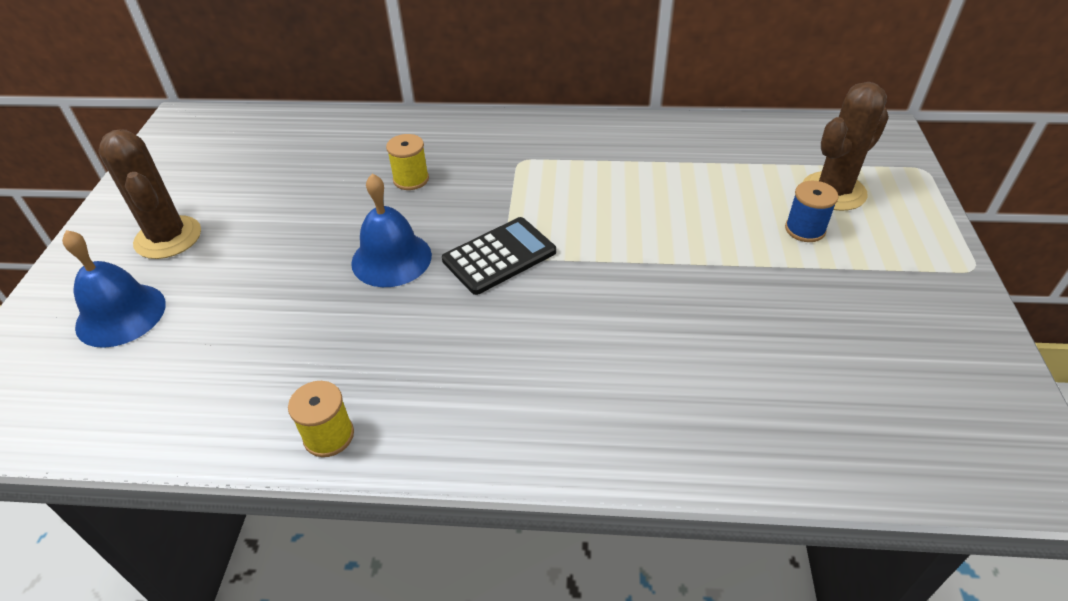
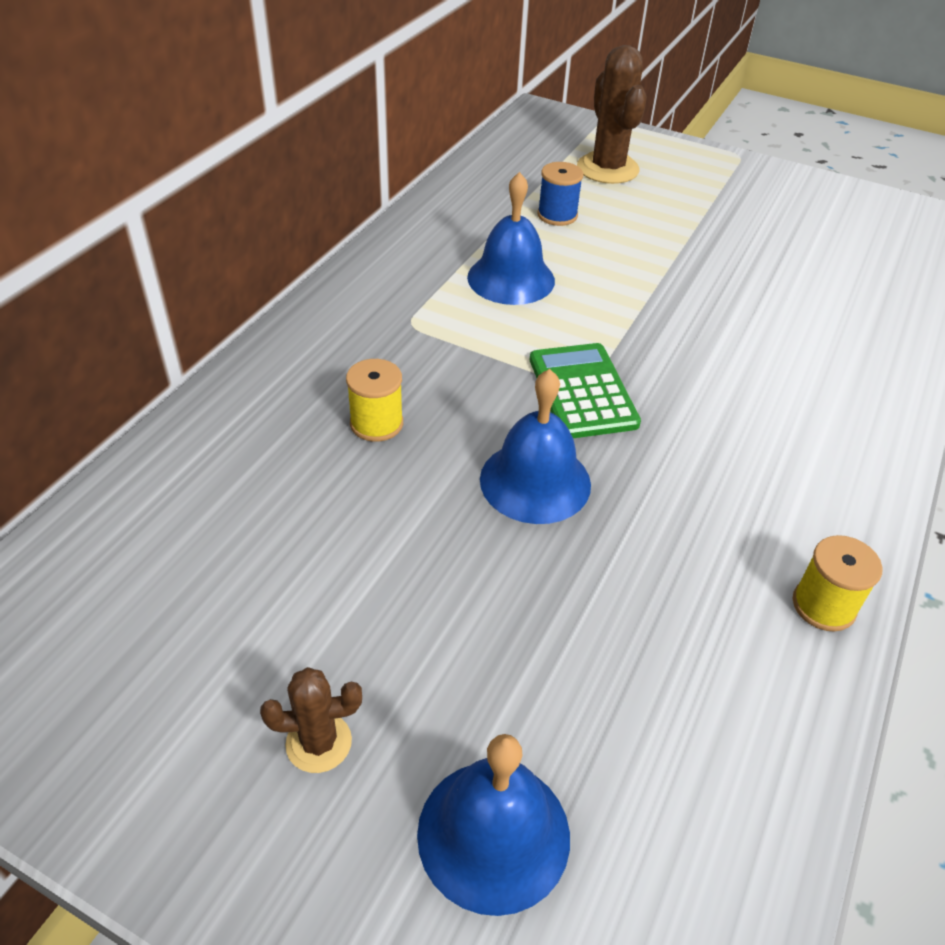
camera: 70 degrees left, 0 degrees up
brown cactus [98,130,201,259] -> brown cactus [260,667,362,773], size x0.54
black calculator [442,217,556,295] -> green calculator [530,343,641,438]
blue spool [785,181,839,242] -> blue spool moved to [538,162,583,226]
none -> blue bell [467,172,555,305]

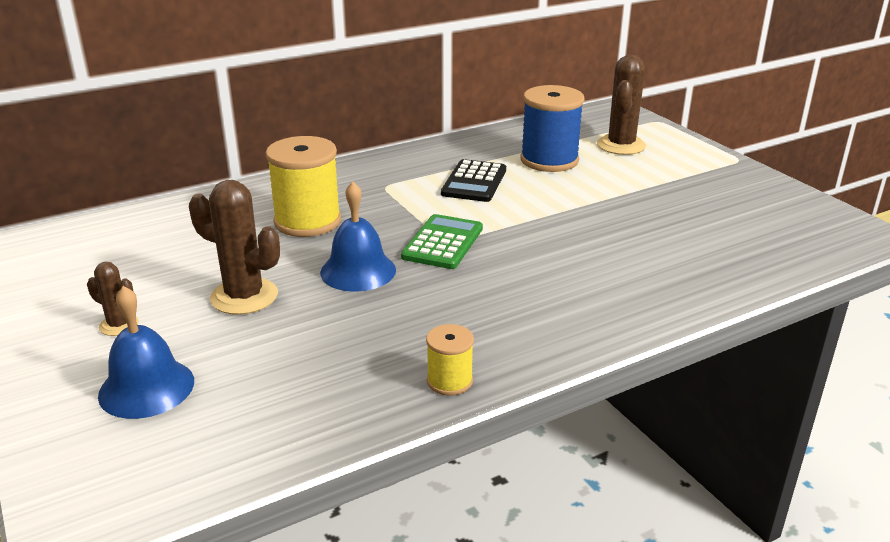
camera: 35 degrees right, 15 degrees down
yellow spool [346,359,403,442] -> yellow spool [266,136,341,237], size x1.94
blue bell [467,172,555,305] -> black calculator [441,159,506,202]
blue spool [538,162,583,226] -> blue spool [521,85,584,172], size x1.94
none -> brown cactus [189,180,280,315]

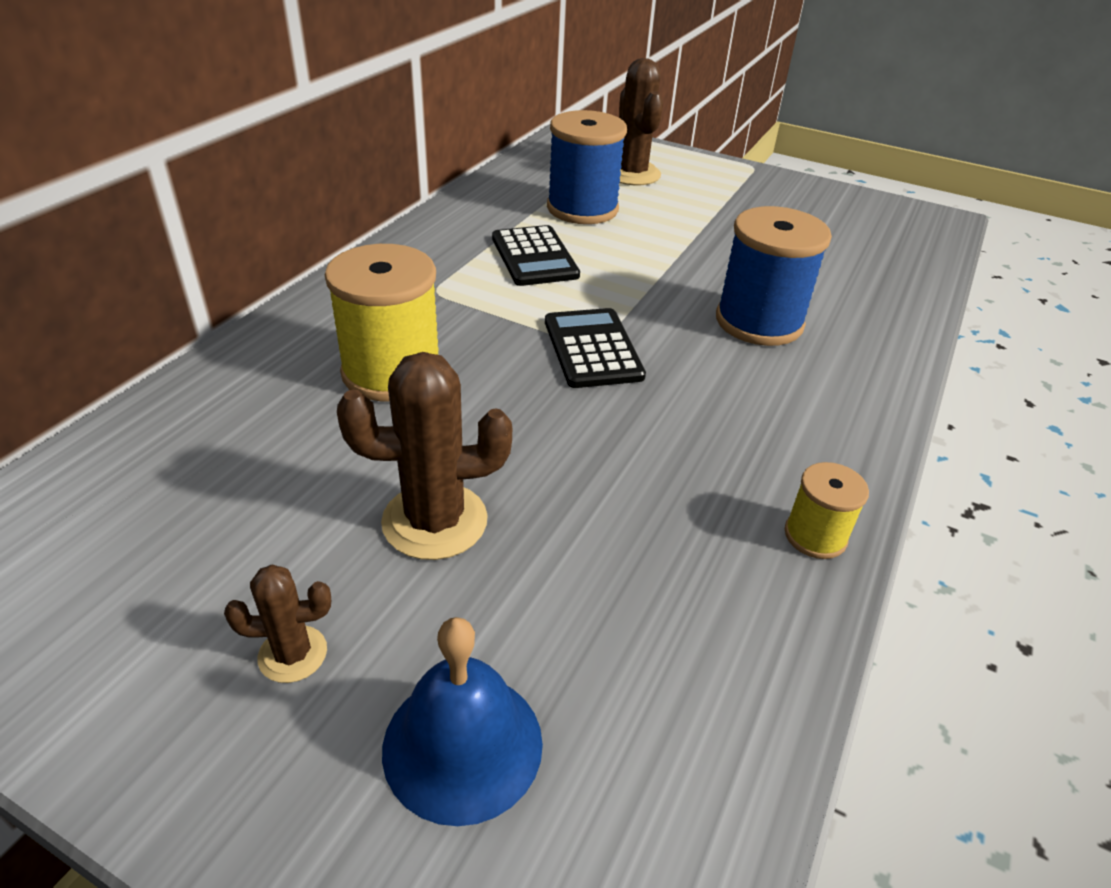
camera: 35 degrees left, 10 degrees up
blue bell [320,181,396,292] -> none
green calculator [401,214,483,269] -> black calculator [545,308,646,388]
none -> blue spool [716,206,832,346]

